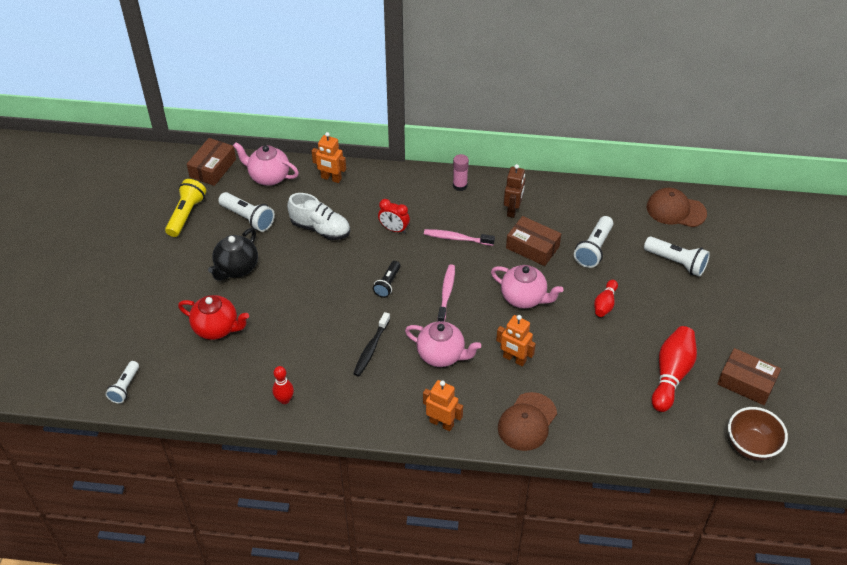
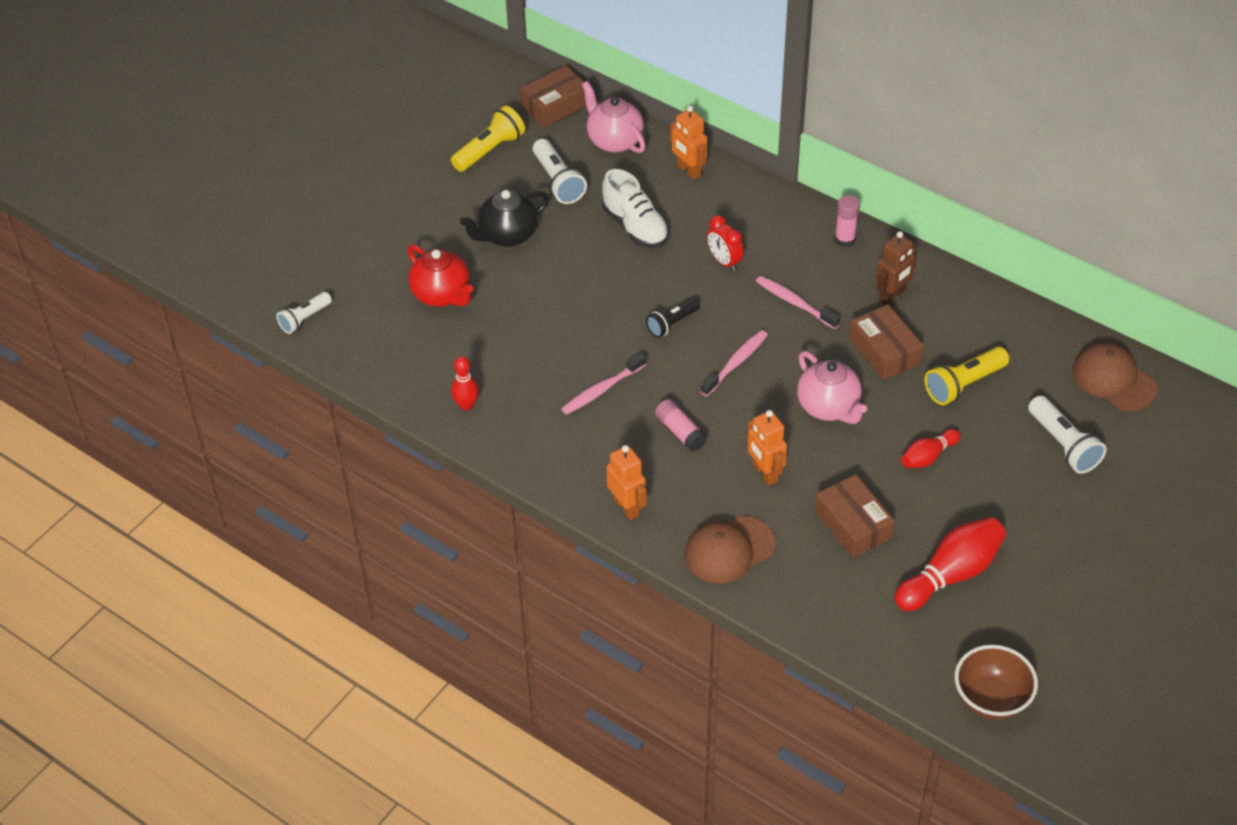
camera: 30 degrees right, 0 degrees up
black toothbrush [353,312,390,377] -> pink toothbrush [561,353,647,415]
pink teapot [405,321,481,367] -> pink glue stick [655,399,707,452]
white flashlight [574,216,613,268] -> yellow flashlight [924,347,1009,405]
brown box [717,348,781,405] -> brown box moved to [815,475,895,558]

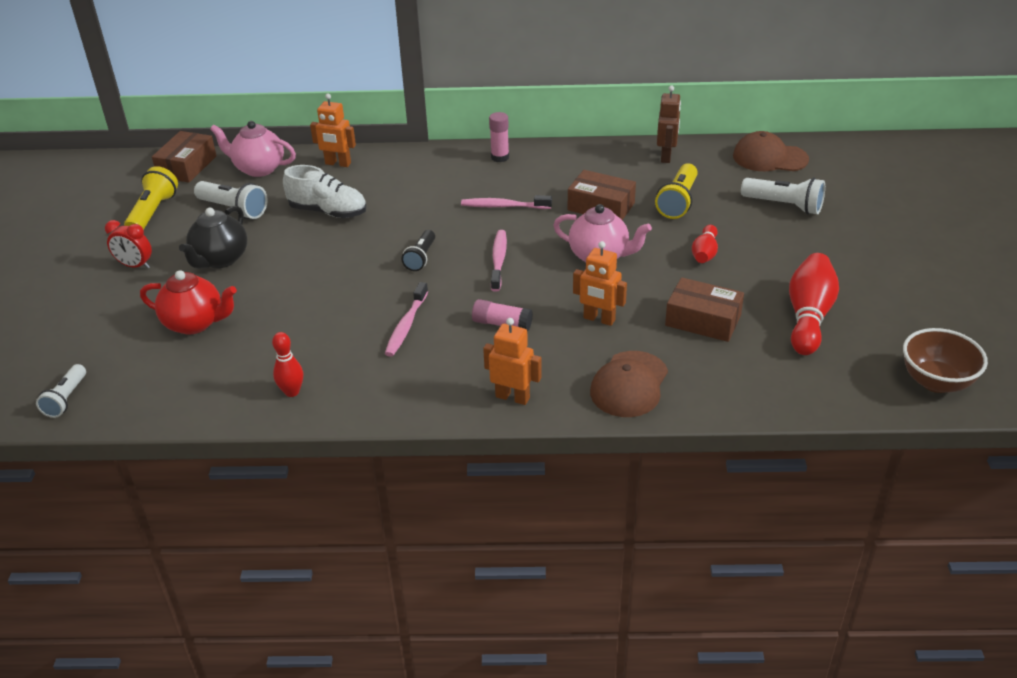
camera: 35 degrees left, 10 degrees down
red clock [707,215,744,271] -> red clock moved to [105,220,152,269]
brown robot [875,231,918,305] -> brown robot moved to [657,86,681,163]

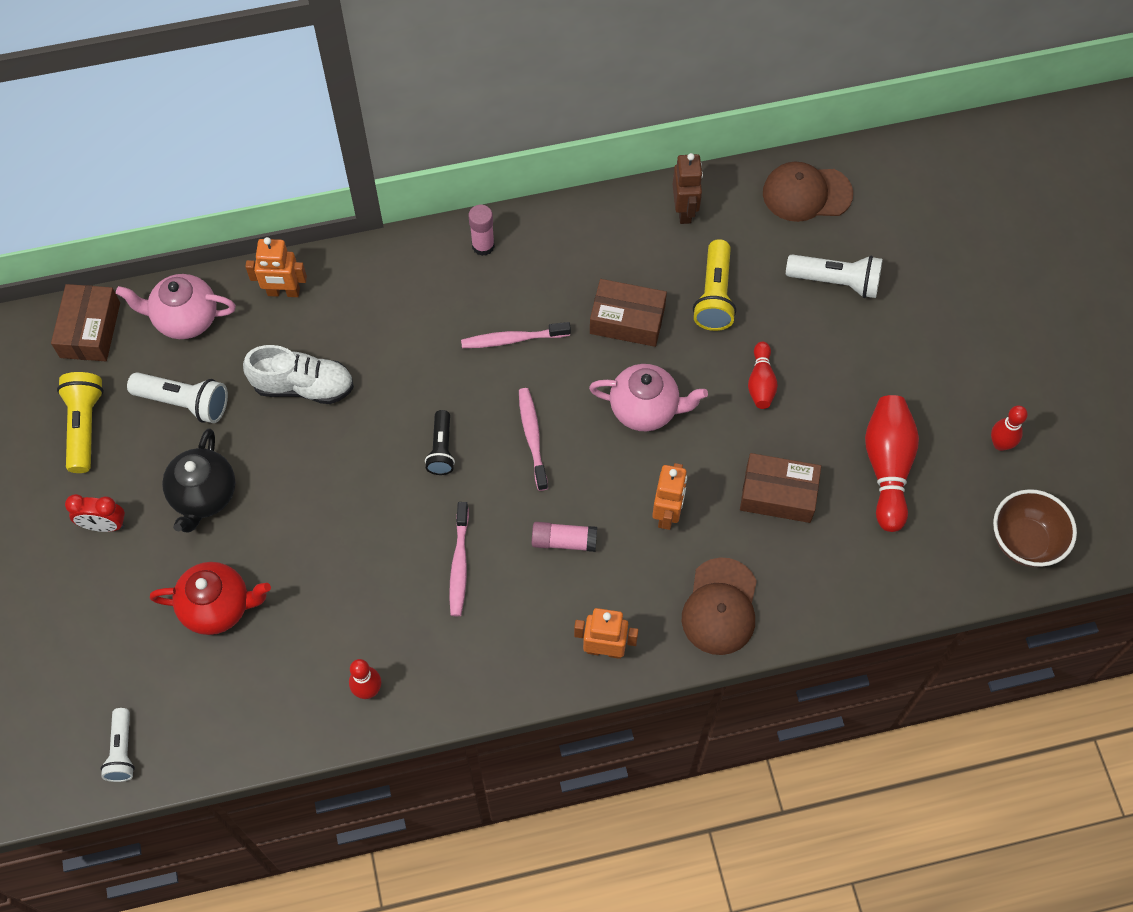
camera: 15 degrees left, 25 degrees up
orange robot [573,241,627,326] -> orange robot turned 90 degrees counterclockwise [652,463,687,530]
none -> red bowling pin [991,405,1028,451]

